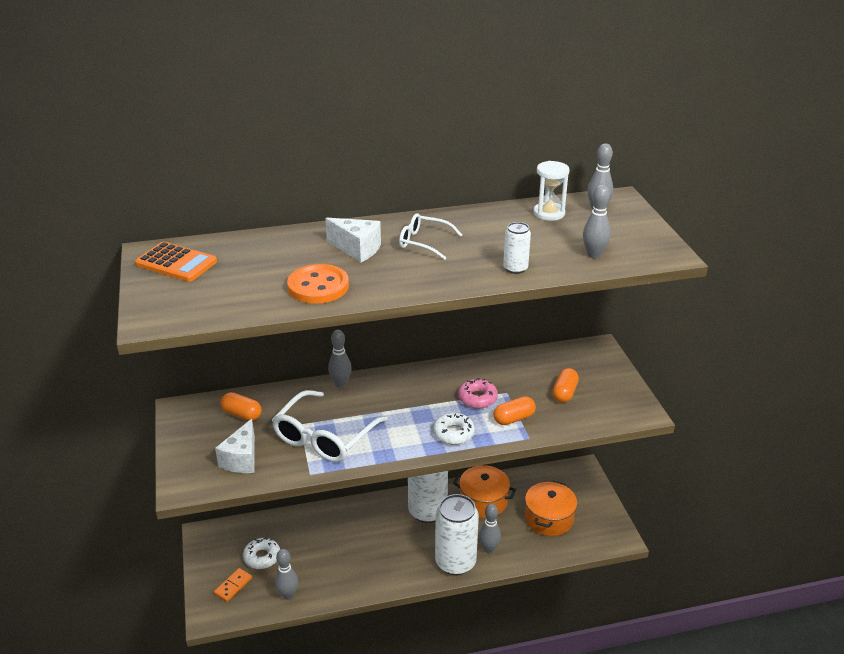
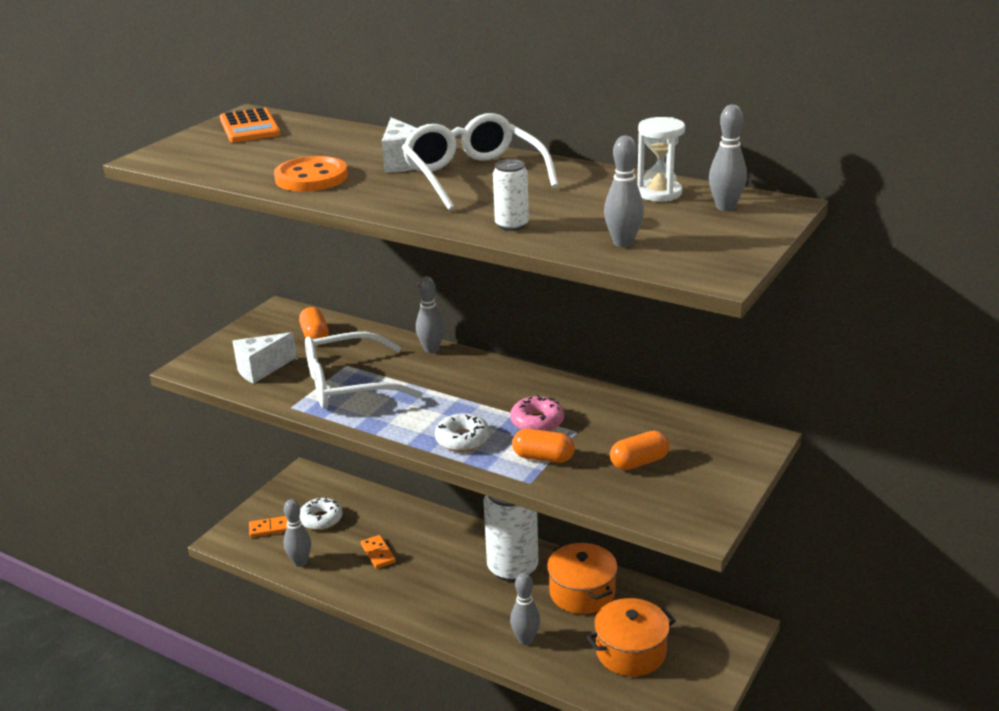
camera: 45 degrees right, 5 degrees down
white glasses [399,213,462,260] -> white glasses [402,113,559,211], size x1.77
white can [435,494,479,575] -> none
none -> orange domino [361,535,396,569]

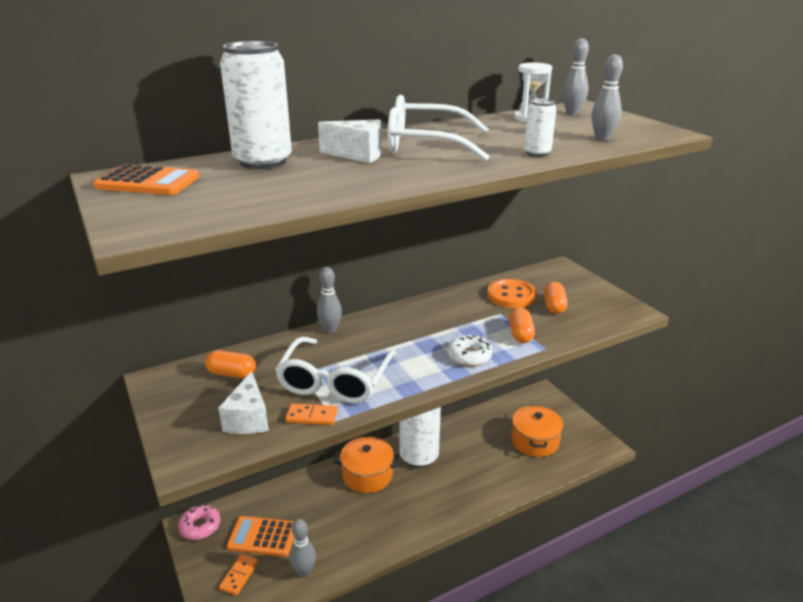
camera: 60 degrees left, 0 degrees up
orange button [274,156,348,192] -> orange button moved to [487,279,537,308]
white donut [300,497,343,530] -> orange calculator [227,516,295,557]
orange domino [361,535,396,569] -> orange domino moved to [285,403,338,425]
pink donut [510,395,564,431] -> pink donut moved to [178,504,221,540]
grey bowling pin [510,573,540,645] -> none
orange capsule [512,429,575,463] -> orange capsule turned 45 degrees counterclockwise [509,308,535,343]
orange pot [547,543,618,614] -> orange pot moved to [333,437,400,493]
none -> white can [220,41,292,169]

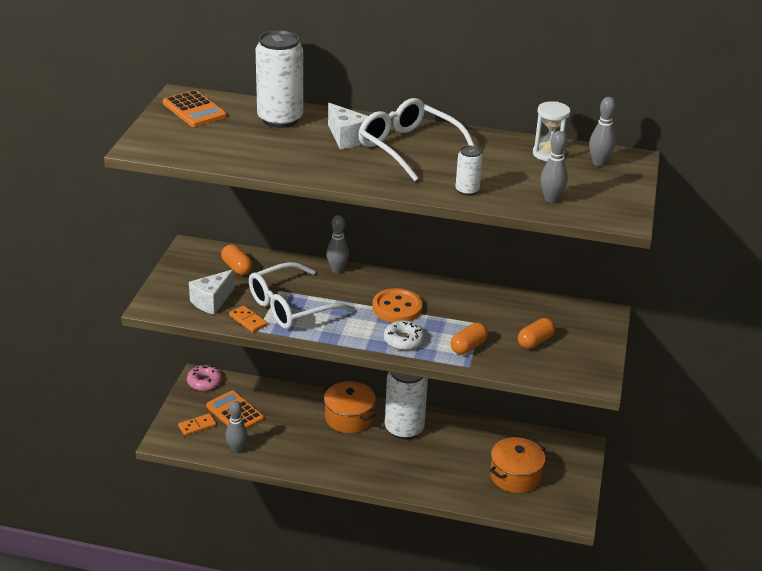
camera: 40 degrees right, 5 degrees up
orange button [487,279,537,308] -> orange button moved to [372,288,423,323]

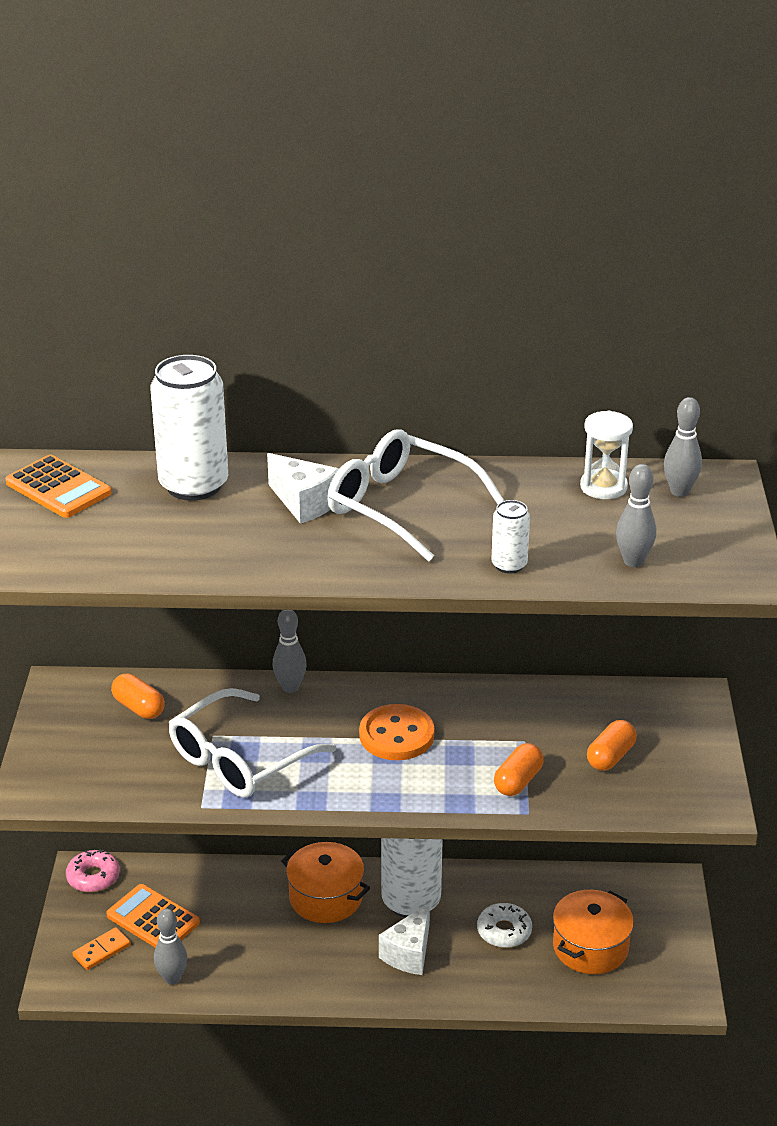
camera: 10 degrees left, 0 degrees up
white cheese [189,269,234,315] -> white cheese moved to [379,902,430,975]
orange domino [229,305,267,332] -> none
white donut [384,320,425,350] -> white donut moved to [477,903,532,948]

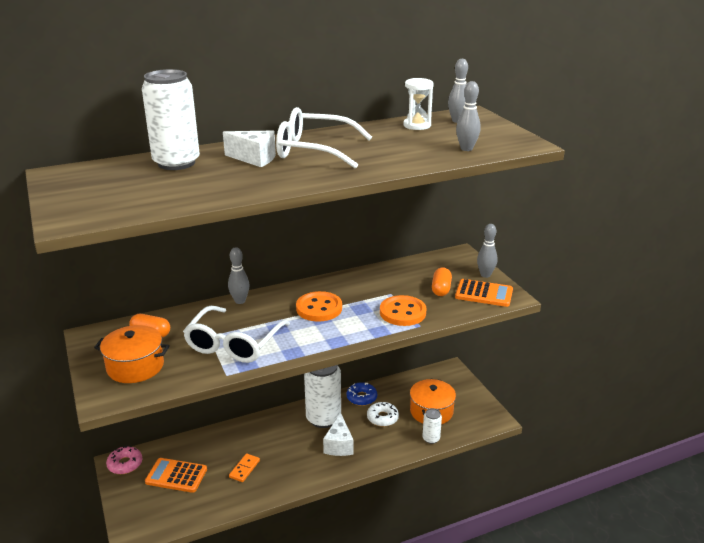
camera: 25 degrees left, 5 degrees down
orange calculator [5,455,112,518] -> orange calculator moved to [455,279,513,307]
orange domino [72,927,131,970] -> orange domino moved to [229,454,260,482]
grey bowling pin [154,909,188,985] -> grey bowling pin moved to [477,224,498,278]
orange pot [281,842,370,923] -> orange pot moved to [94,325,170,383]
white can [491,500,530,574] -> white can moved to [423,408,442,444]
orange capsule [494,743,544,796] -> orange button [380,295,426,326]
none -> blue donut [347,382,377,406]

